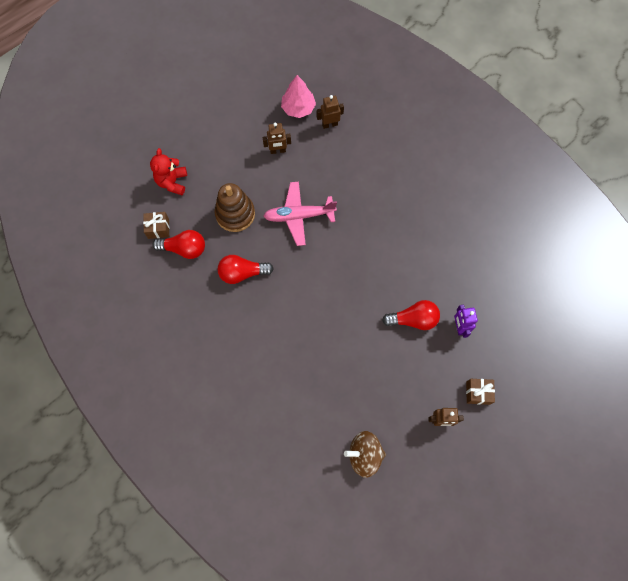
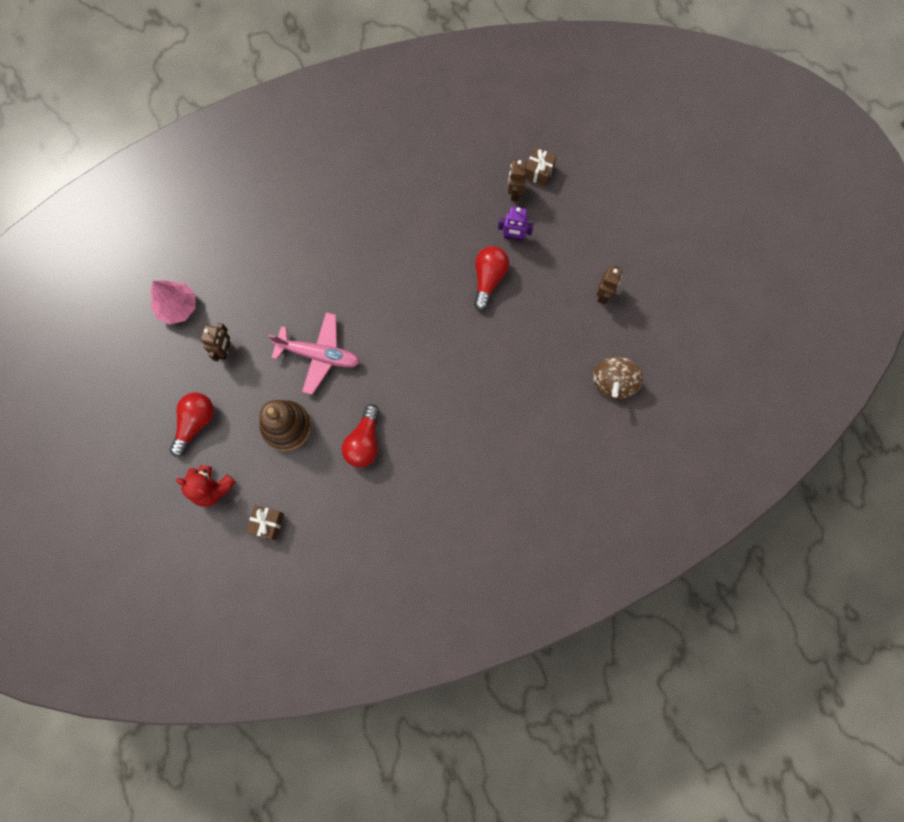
camera: 70 degrees left, 5 degrees up
red light bulb [152,230,205,259] -> red light bulb moved to [170,393,214,457]
pink plane [264,182,337,246] -> pink plane turned 90 degrees counterclockwise [268,312,360,395]
brown robot [317,95,344,129] -> brown robot moved to [508,159,526,201]
brown gift [466,379,495,405] -> brown gift moved to [525,148,557,186]

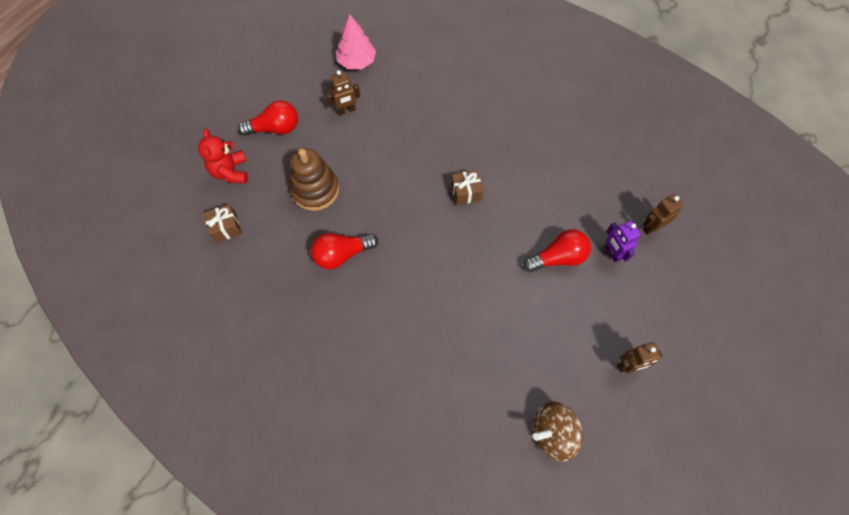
camera: 55 degrees right, 10 degrees down
pink plane [268,312,360,395] -> none
brown gift [525,148,557,186] -> brown gift moved to [451,170,483,205]

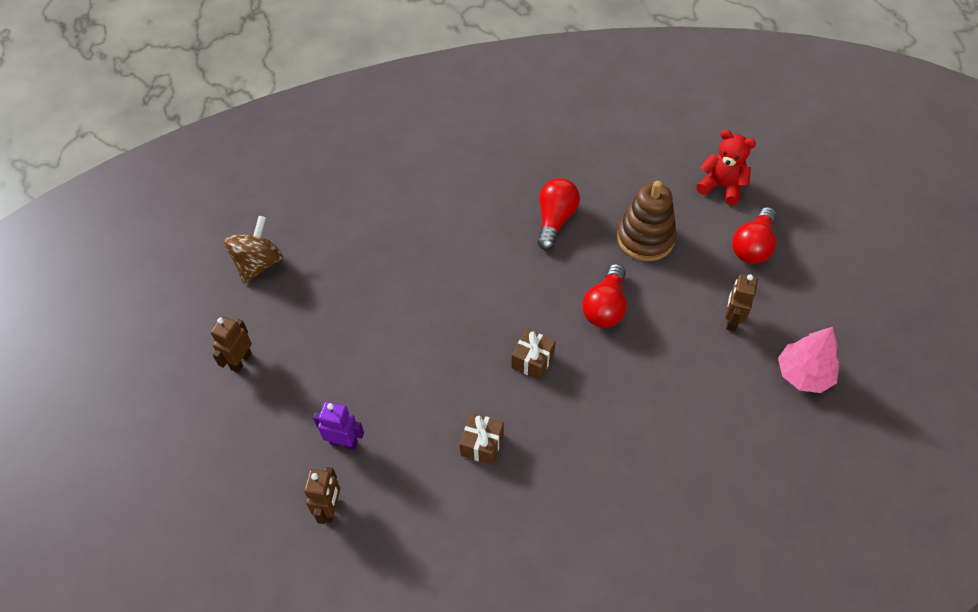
camera: 130 degrees right, 10 degrees down
brown gift [204,204,242,243] -> brown gift moved to [459,413,504,465]
red light bulb [523,229,591,272] -> red light bulb moved to [582,264,627,328]

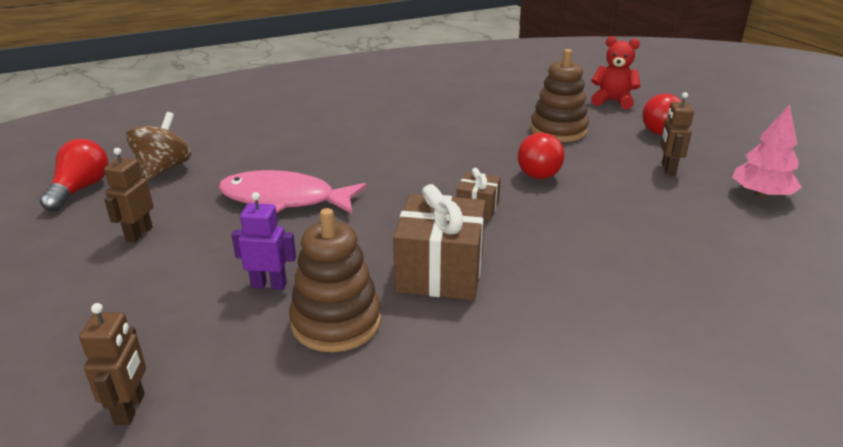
camera: 10 degrees left, 25 degrees down
brown robot [304,467,340,524] -> brown robot moved to [79,303,146,425]
brown gift [459,413,504,465] -> brown gift [393,184,486,300], size x1.88
red light bulb [537,178,580,250] -> red light bulb moved to [40,139,108,212]
none -> pink fish [218,170,367,214]
none -> brown stacking toy [289,208,381,352]

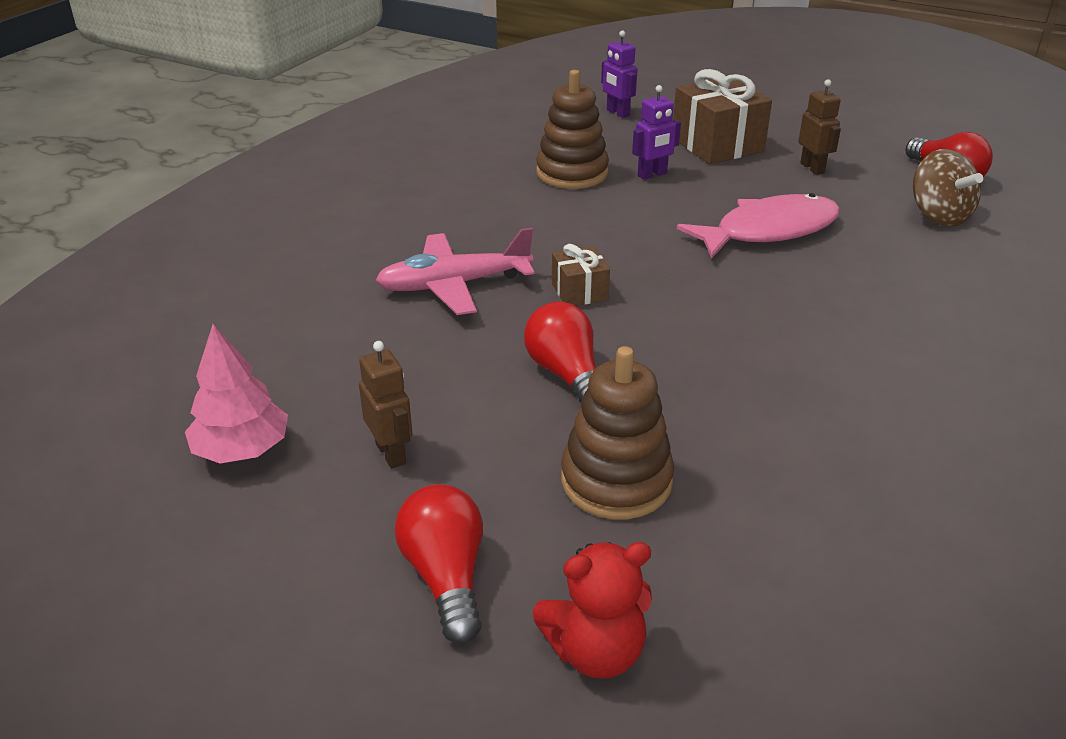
camera: 145 degrees right, 5 degrees up
brown robot [79,303,146,425] -> purple robot [601,31,638,118]
brown gift [393,184,486,300] -> brown gift moved to [673,69,772,164]
none -> pink plane [375,228,535,315]

